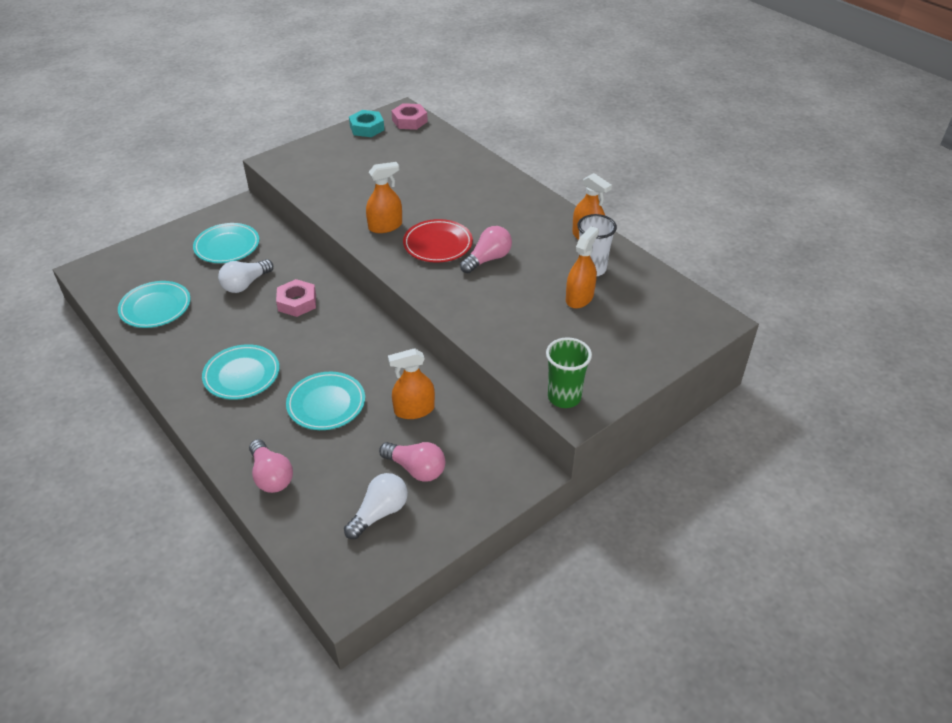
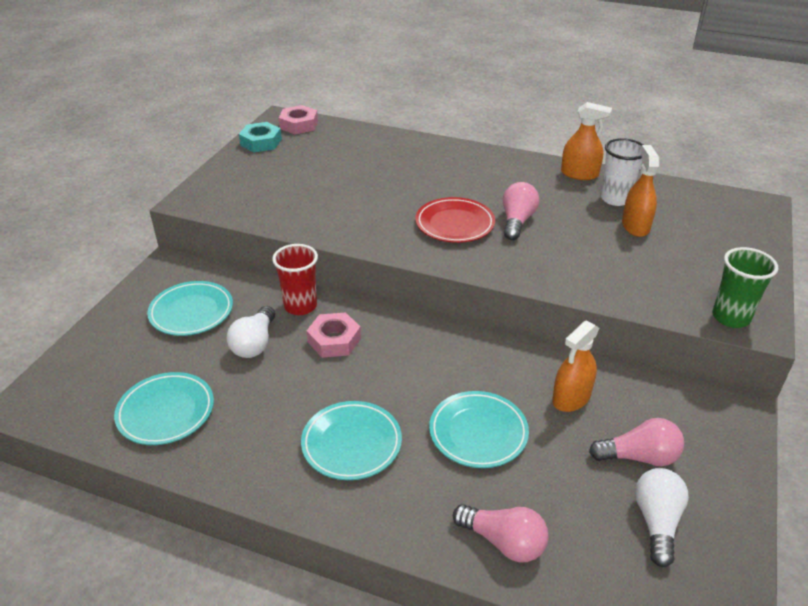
camera: 30 degrees left, 5 degrees down
orange spray bottle [366,162,402,233] -> none
none -> red cup [272,244,318,315]

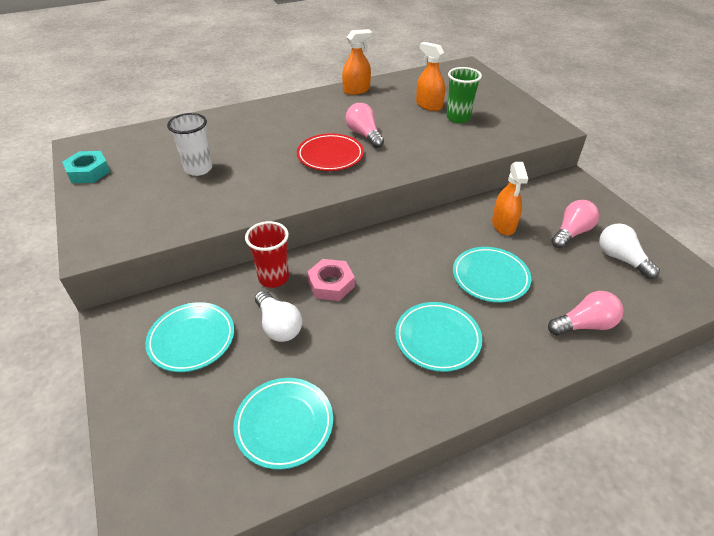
camera: 45 degrees left, 5 degrees up
pink nut [279,105,318,134] -> none
white cup [601,138,643,206] -> white cup moved to [167,113,212,176]
green cup [713,247,779,328] -> green cup moved to [446,67,482,123]

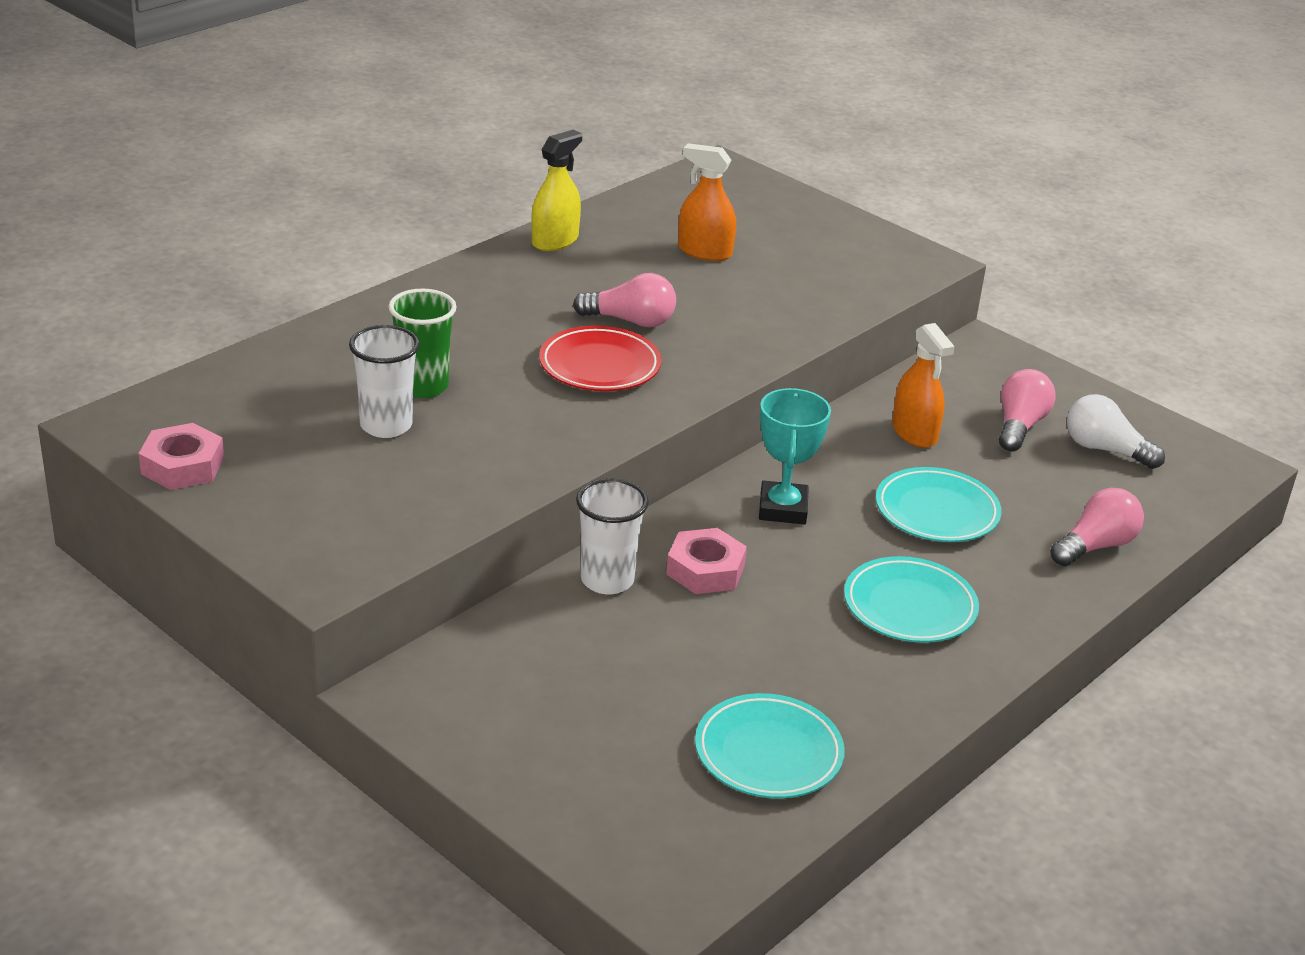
camera: 25 degrees left, 10 degrees down
turquoise nut [62,151,110,183] -> pink nut [139,423,224,490]
turquoise plate [145,302,234,372] -> none
red cup [245,221,289,288] -> white cup [576,478,648,595]
white light bulb [255,290,302,342] -> none
orange spray bottle [342,29,372,95] -> yellow spray bottle [531,130,582,251]
pink light bulb [346,103,384,148] -> pink light bulb turned 150 degrees clockwise [573,273,676,327]
green cup [446,67,482,123] -> green cup moved to [388,289,457,398]
none -> turquoise trophy [759,388,831,524]

